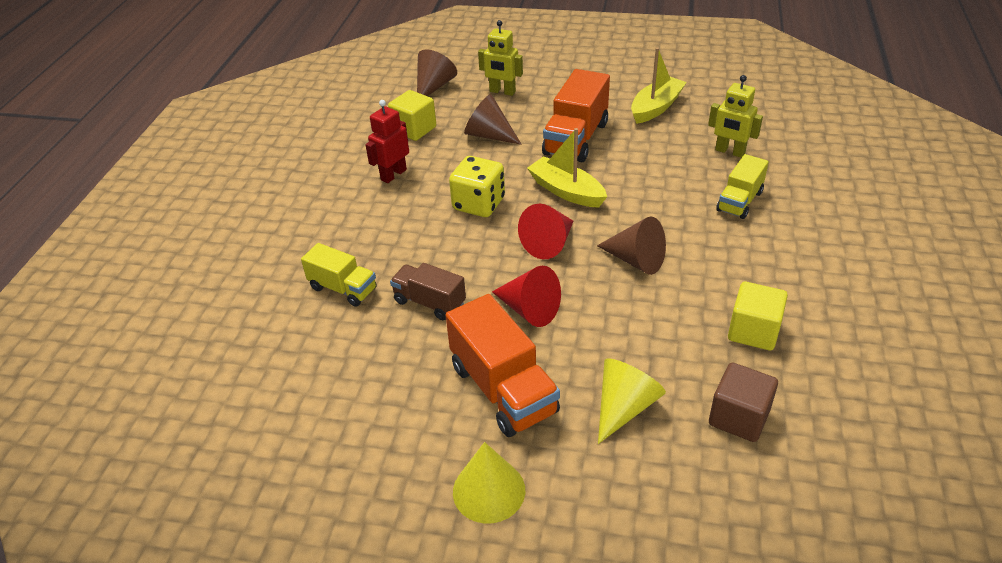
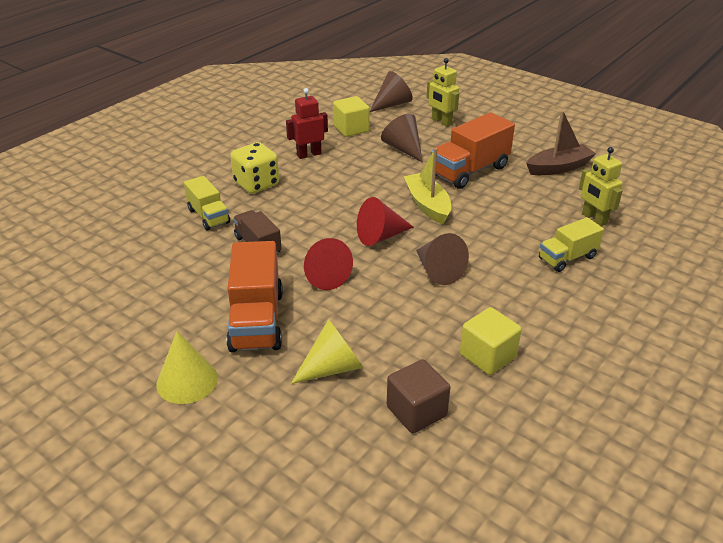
camera: 25 degrees right, 5 degrees down
yellow dice [449,156,505,217] -> yellow dice moved to [230,142,279,194]
yellow boat [631,47,687,124] -> brown boat [526,110,596,175]

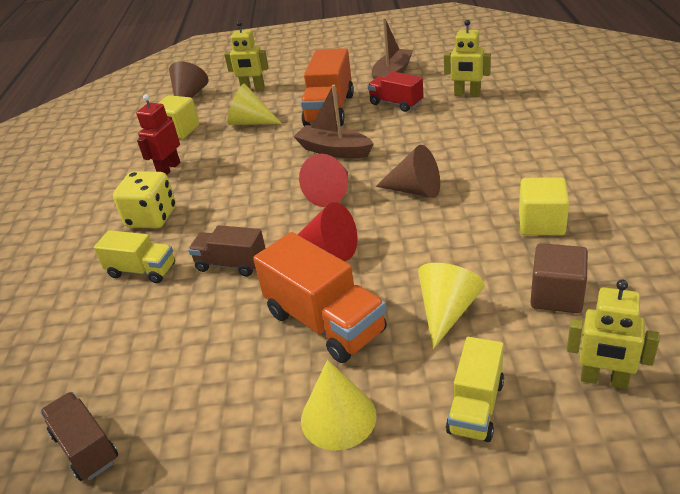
camera: 35 degrees left, 0 degrees up
brown cone [381,114,423,162] -> yellow cone [227,84,282,125]
yellow boat [404,148,451,224] -> brown boat [293,85,374,158]
yellow truck [539,217,604,272] -> yellow truck moved to [446,337,504,442]
none -> brown truck [40,392,118,481]
none -> red truck [368,72,424,112]
none -> yellow robot [567,280,660,389]

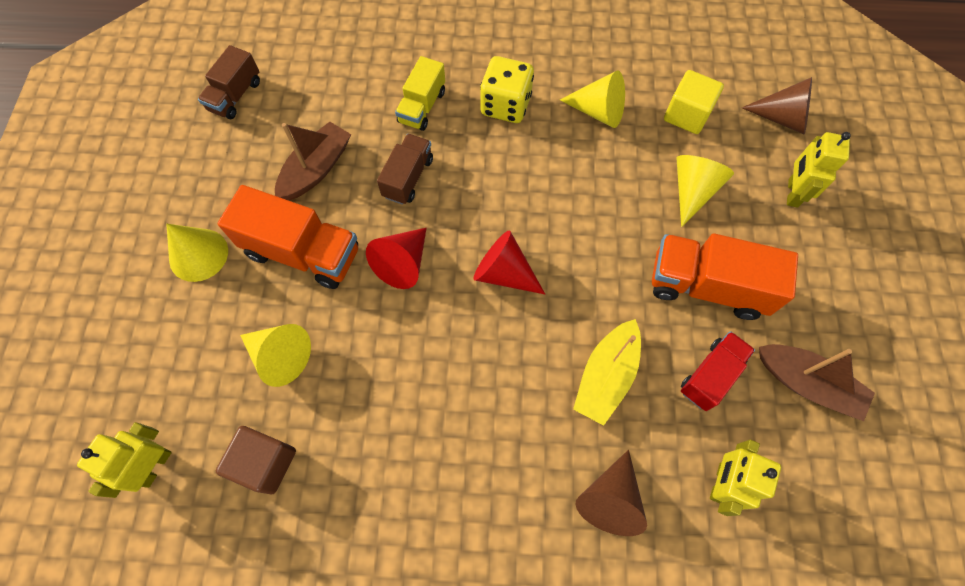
camera: 90 degrees right, 30 degrees up
brown truck [40,392,118,481] -> brown truck turned 150 degrees clockwise [198,45,260,119]
red robot [136,94,180,175] -> yellow cone [560,70,625,128]
orange truck [253,232,387,363] -> orange truck turned 120 degrees counterclockwise [217,185,358,289]
brown boat [293,85,374,158] -> brown boat moved to [275,122,351,201]
brown cone [376,145,440,198] -> brown cone moved to [575,450,647,536]
yellow truck [446,337,504,442] -> none
yellow cube [519,177,569,235] -> none
none -> yellow boat [573,319,641,426]

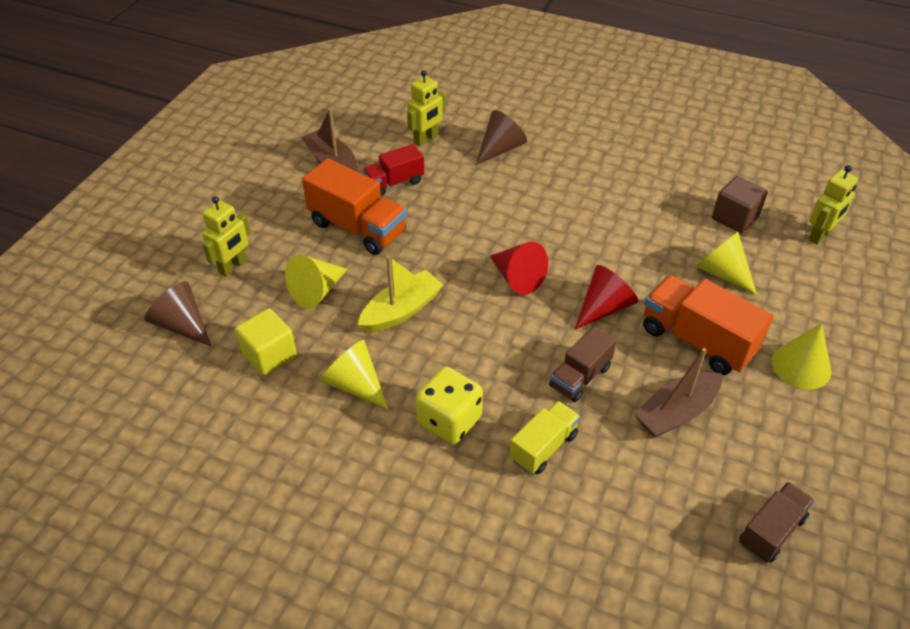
camera: 160 degrees left, 20 degrees down
yellow boat [573,319,641,426] -> yellow boat moved to [358,255,444,333]

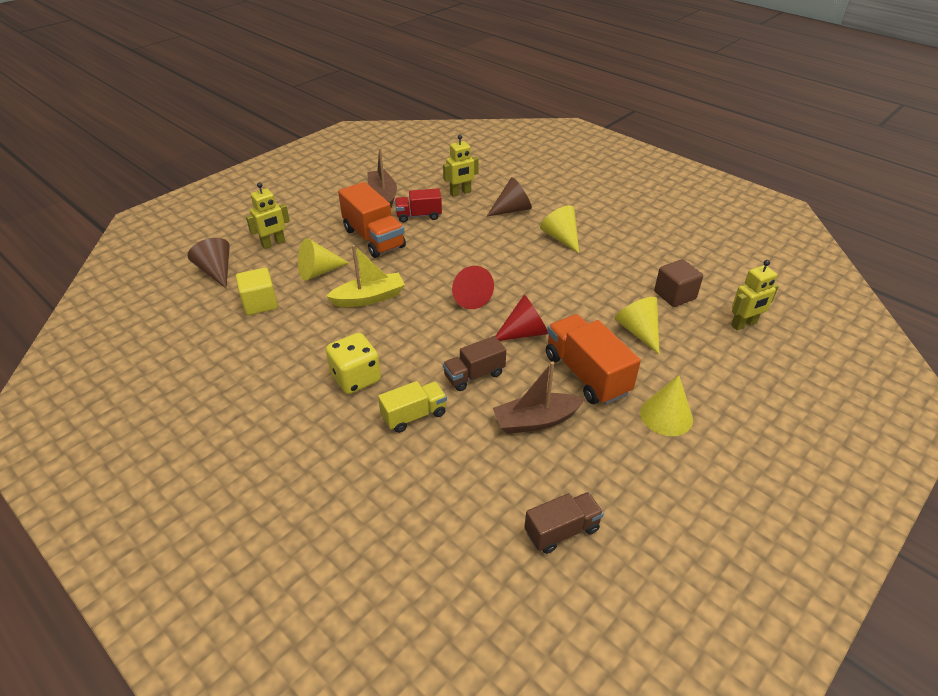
camera: 20 degrees right, 5 degrees down
yellow cone [320,340,388,409] -> yellow cone moved to [540,205,579,253]

